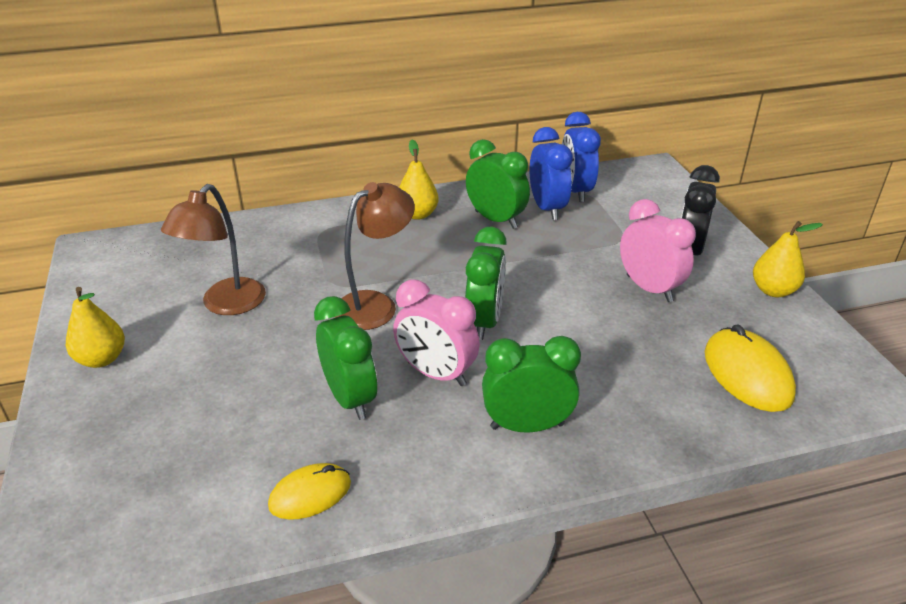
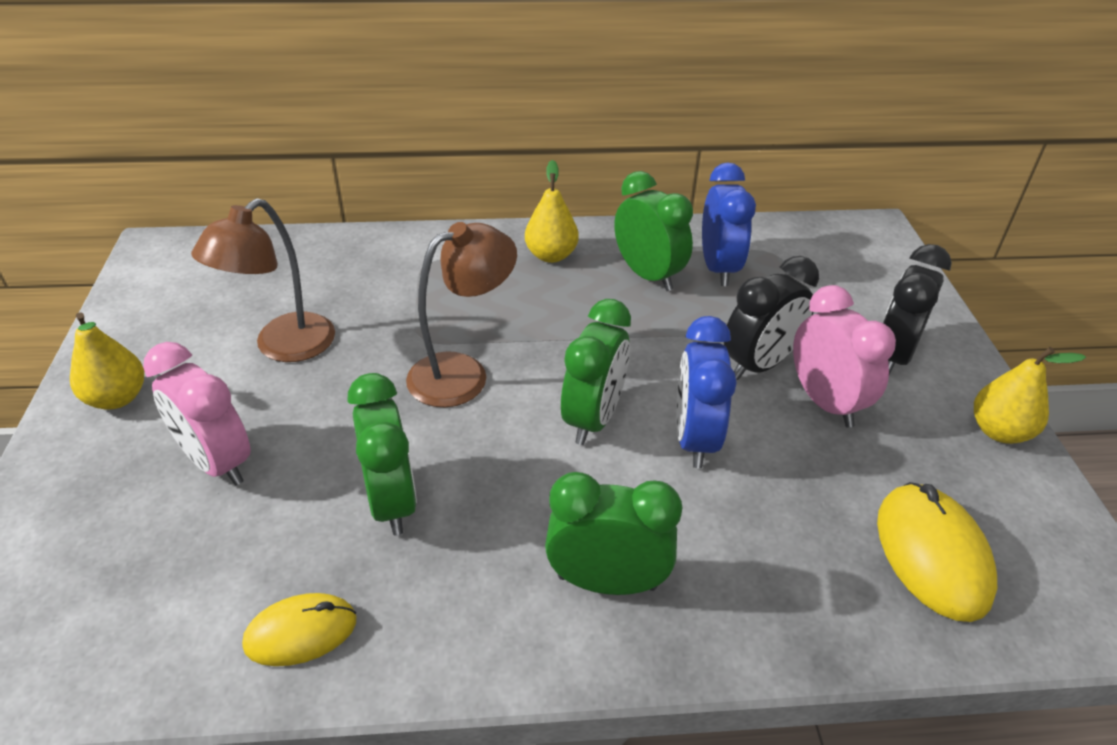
camera: 10 degrees right, 5 degrees up
pink clock [393,279,480,386] -> pink clock moved to [143,342,251,486]
blue clock [562,112,601,202] -> blue clock moved to [676,316,737,468]
none -> black clock [724,256,819,380]

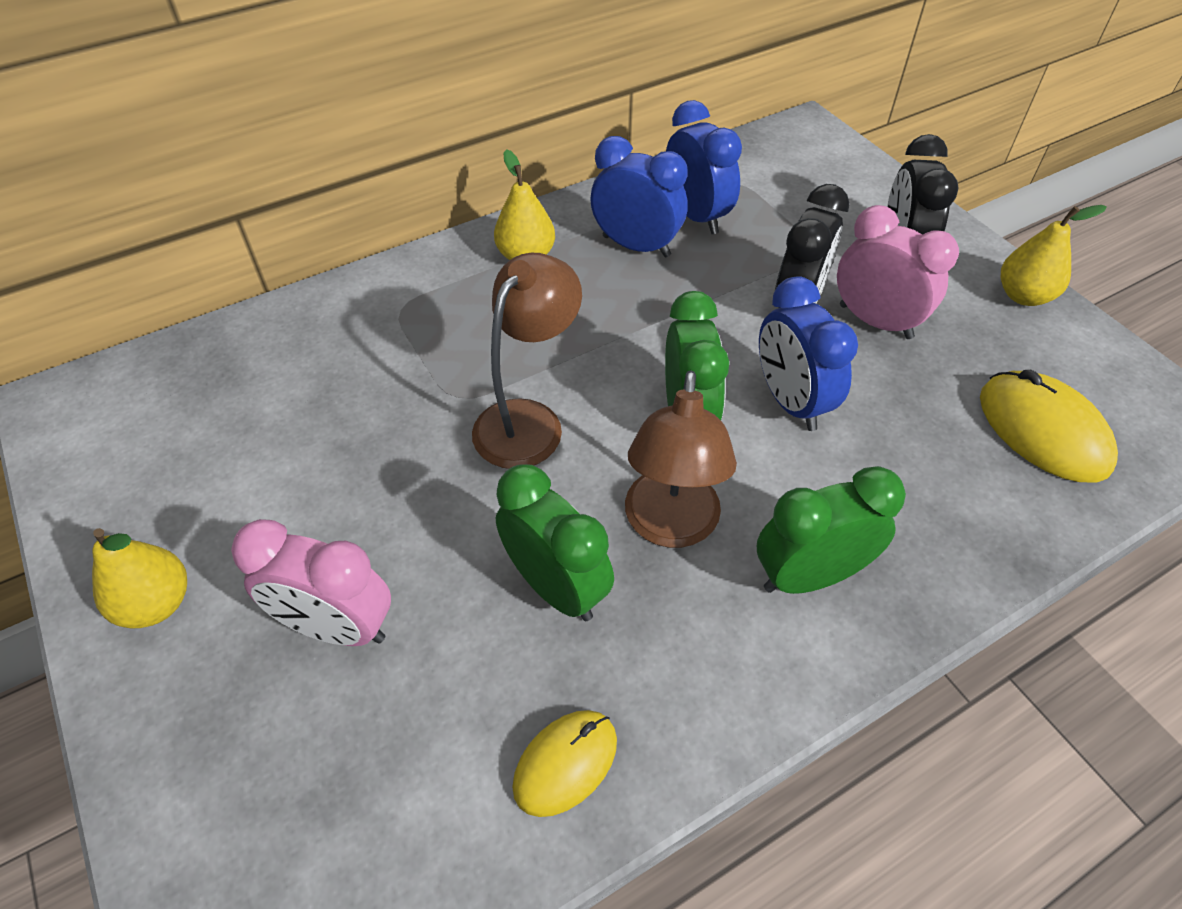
camera: 25 degrees left, 10 degrees up
brown lamp [191,198,335,362] -> brown lamp moved to [625,370,737,548]
green clock [614,171,693,291] -> blue clock [590,136,688,258]

